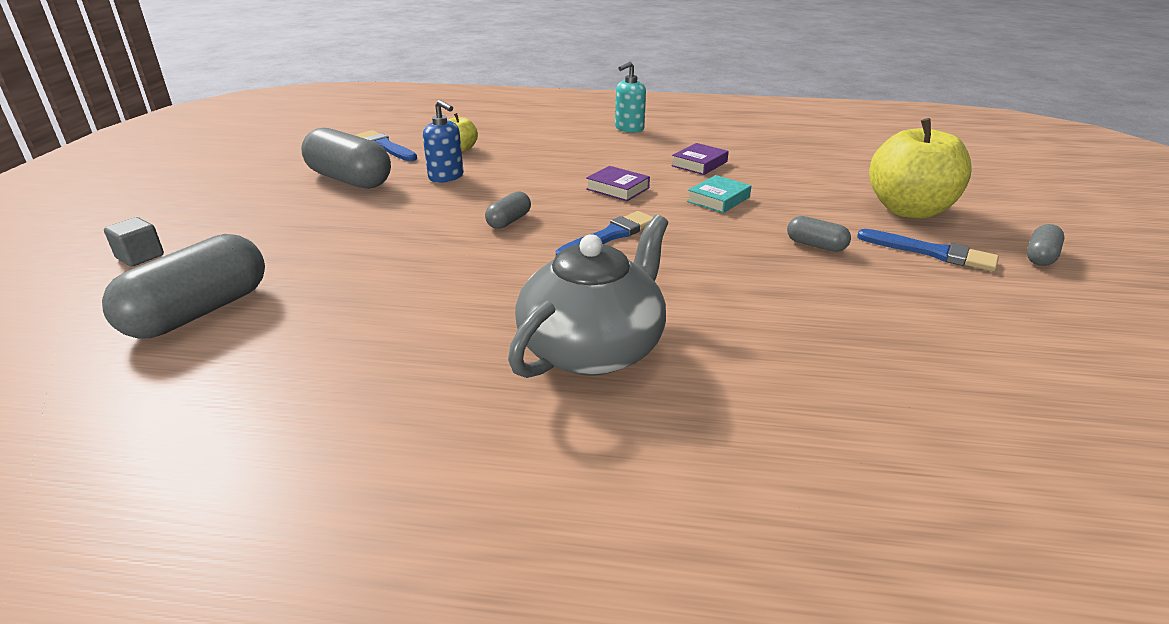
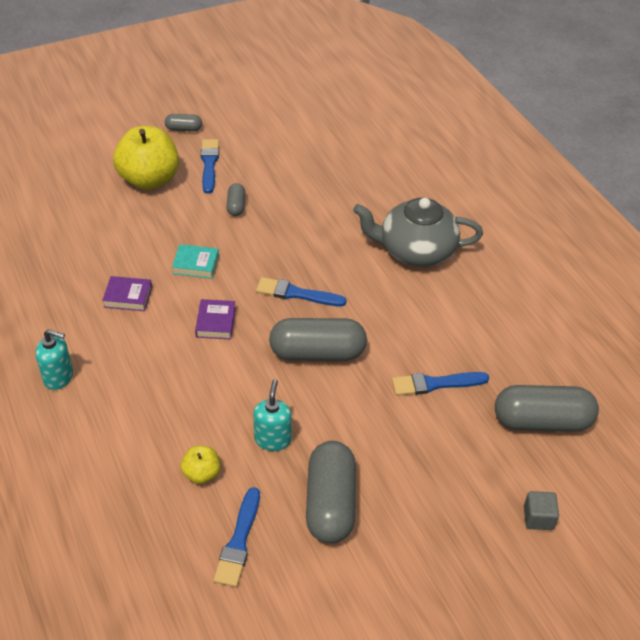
camera: 125 degrees left, 15 degrees up
blue soap dispenser [423,100,464,183] -> turquoise soap dispenser [253,379,292,451]
grey capsule [485,191,531,229] -> grey capsule [269,318,367,361], size x2.08
none -> blue brush [392,372,489,396]

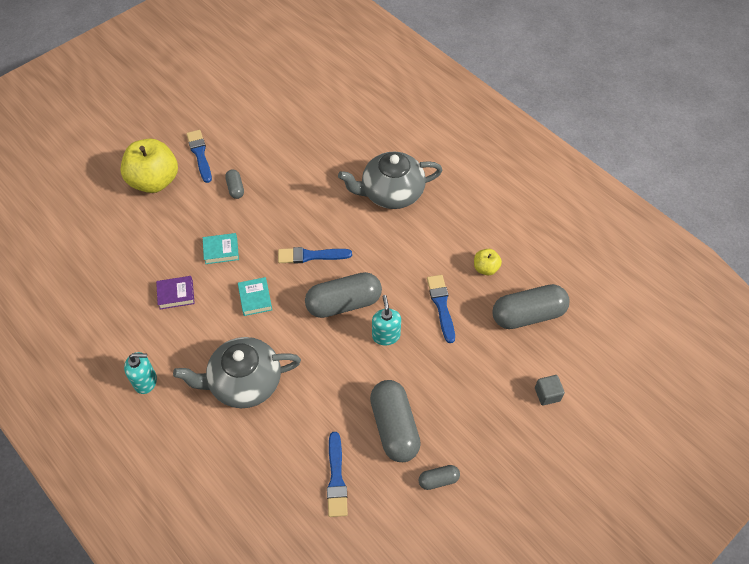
camera: 15 degrees left, 10 degrees up
grey capsule [165,114,202,131] -> grey capsule moved to [418,465,460,490]
yellow apple [181,446,220,484] -> yellow apple moved to [474,249,502,275]
purple book [195,299,236,340] -> turquoise book [238,277,272,316]
turquoise soap dispenser [253,379,292,451] -> turquoise soap dispenser moved to [372,295,401,345]
blue brush [392,372,489,396] -> blue brush turned 105 degrees clockwise [427,275,455,343]
none -> grey teapot [173,337,301,408]

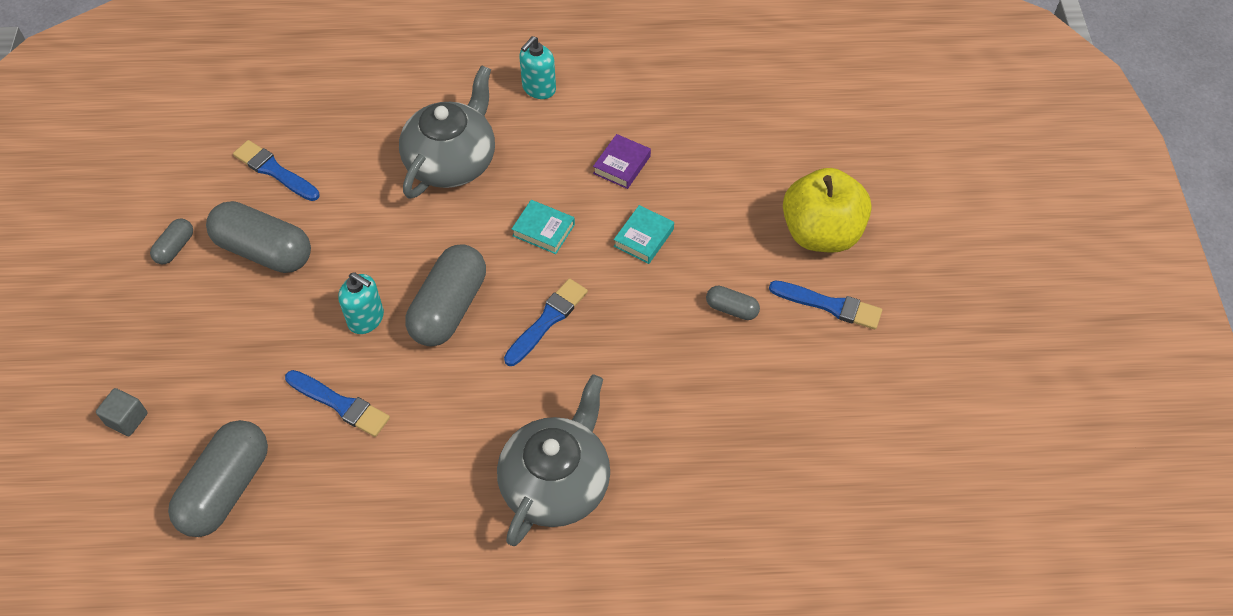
camera: 130 degrees right, 0 degrees up
yellow apple [474,249,502,275] -> none

